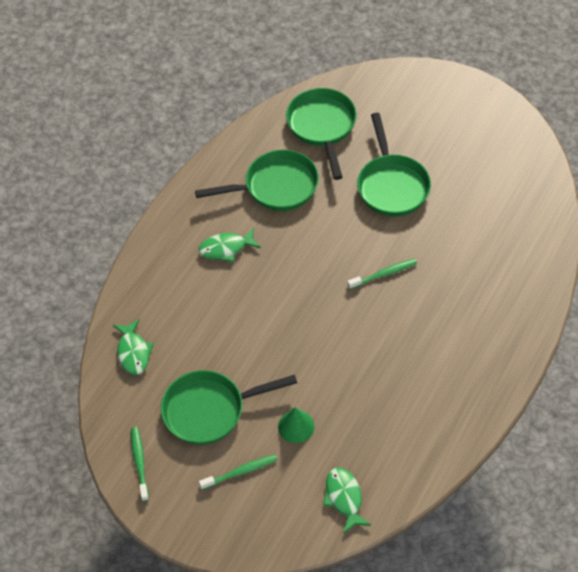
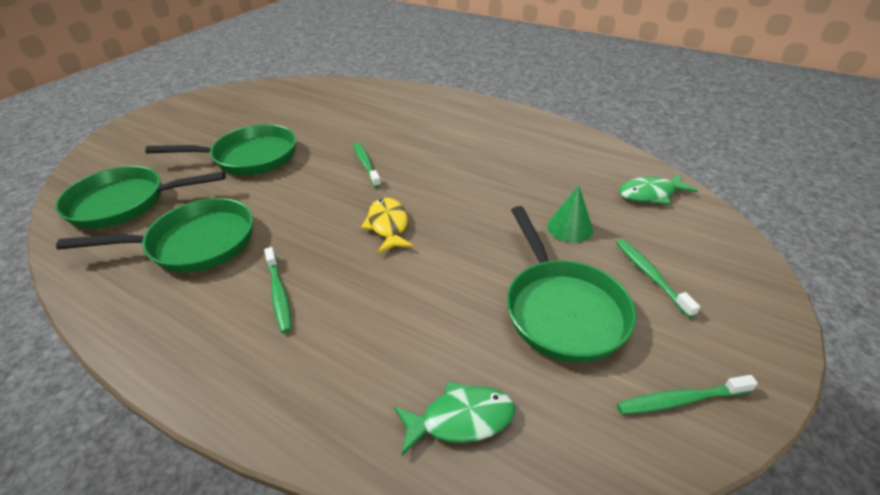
camera: 90 degrees left, 15 degrees down
green pan [195,150,319,211] -> green pan turned 90 degrees clockwise [56,198,253,273]
green fish [199,227,261,262] -> green toothbrush [264,247,292,333]
none -> yellow fish [361,198,414,253]

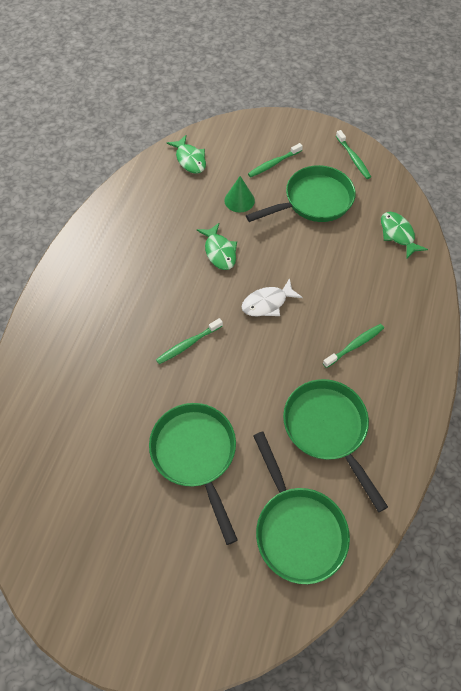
camera: 105 degrees left, 20 degrees up
yellow fish [361,198,414,253] -> white fish [242,278,303,316]
none -> green fish [197,223,237,270]

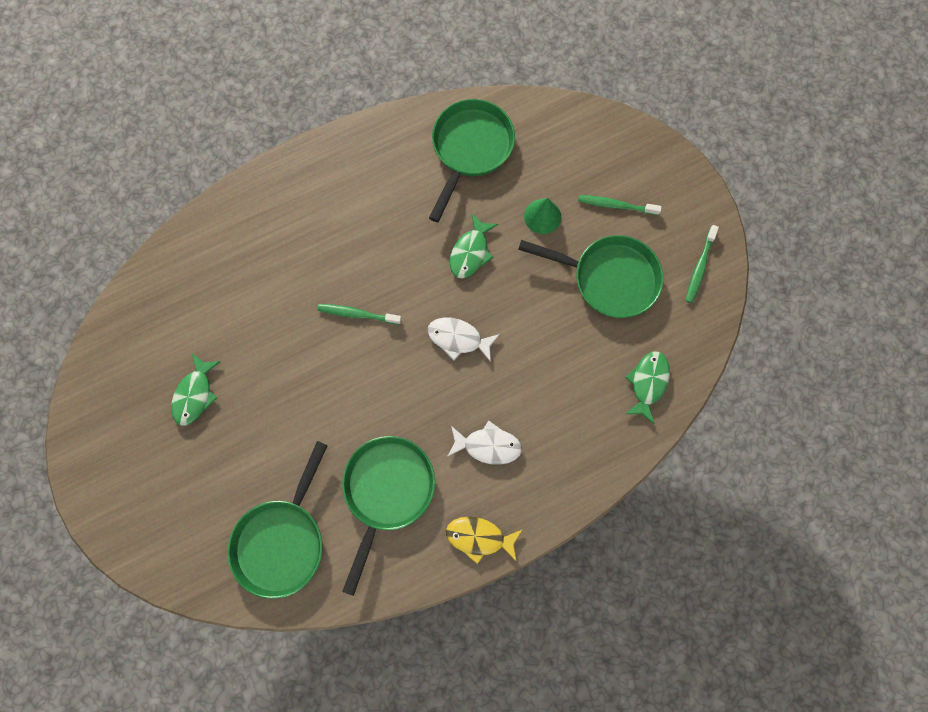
camera: 45 degrees right, 15 degrees up
green pan [149,403,238,545] -> green pan moved to [429,99,515,222]
green fish [167,135,206,174] -> green fish moved to [171,354,221,426]
green toothbrush [323,324,384,368] -> white fish [447,420,522,465]
none -> yellow fish [446,517,523,564]

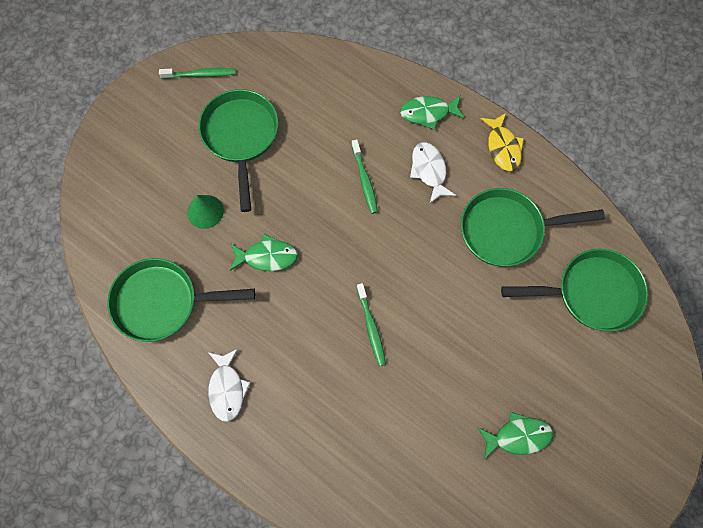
camera: 115 degrees left, 5 degrees down
white fish [428,318,500,362] -> white fish moved to [208,349,251,422]
green toothbrush [578,195,662,215] -> green toothbrush moved to [351,140,378,214]
green fish [625,351,670,424] -> green fish moved to [400,96,465,130]

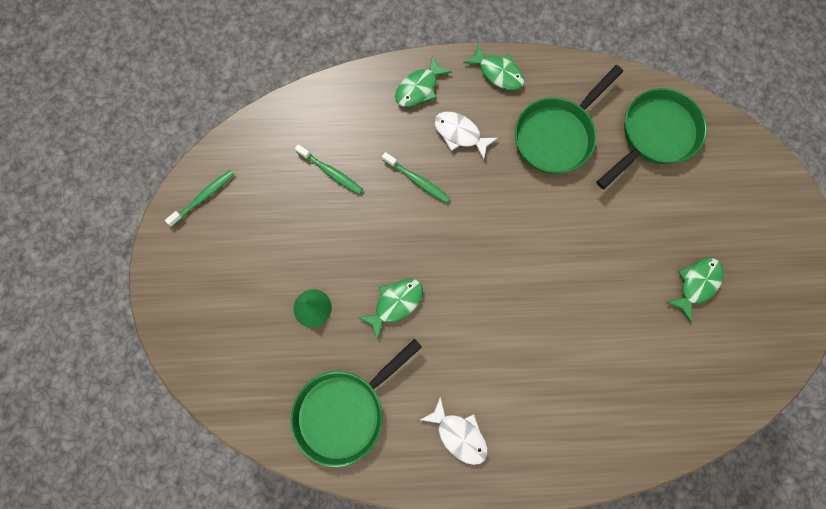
camera: 40 degrees left, 5 degrees up
green pan [198,89,278,212] -> none
green toothbrush [357,283,386,366] -> green toothbrush moved to [295,144,363,194]
yellow fish [480,112,524,171] -> green fish [463,44,525,90]

